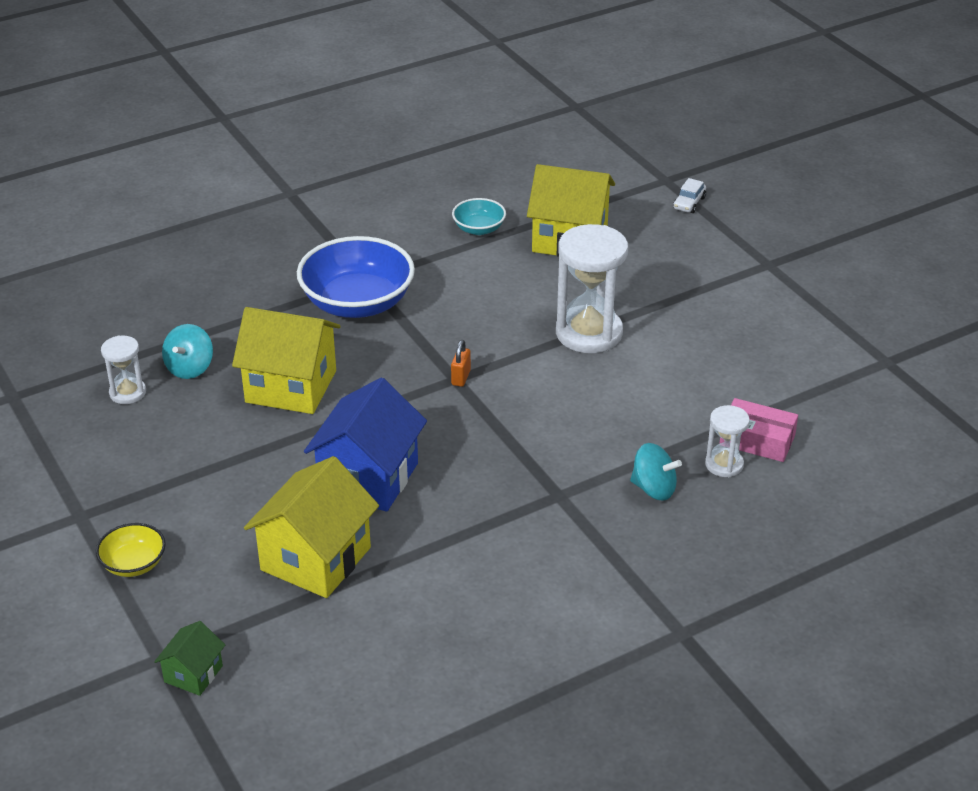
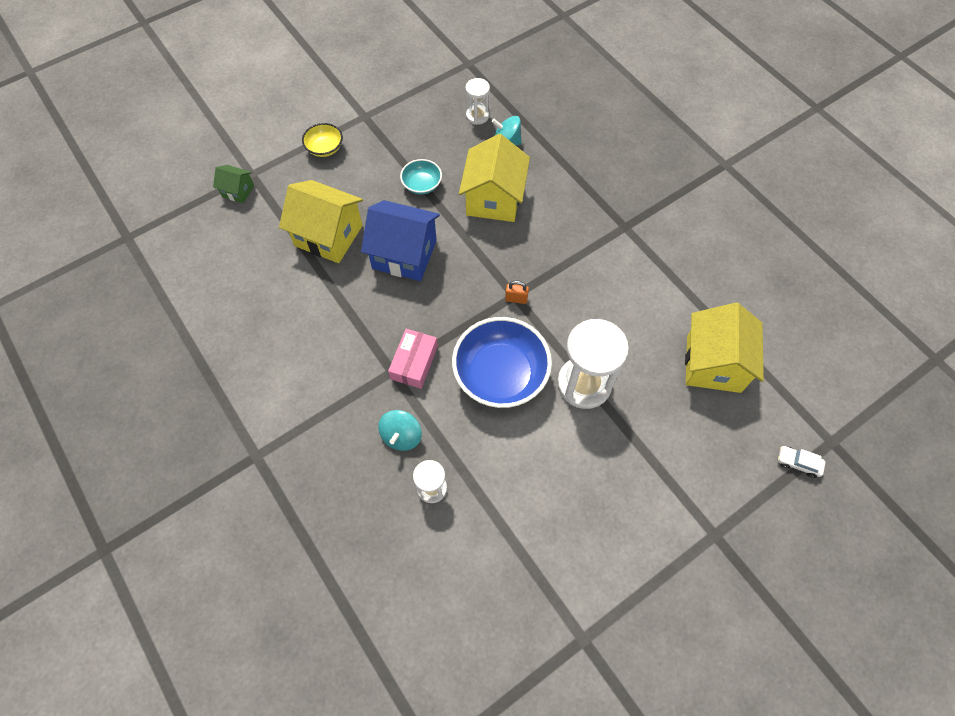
camera: 85 degrees right, 25 degrees up
blue bowl [297,236,415,318] -> blue bowl moved to [452,317,552,408]
turquoise bowl [452,198,506,235] -> turquoise bowl moved to [400,159,442,195]
pink box [719,398,798,462] -> pink box moved to [388,329,438,389]

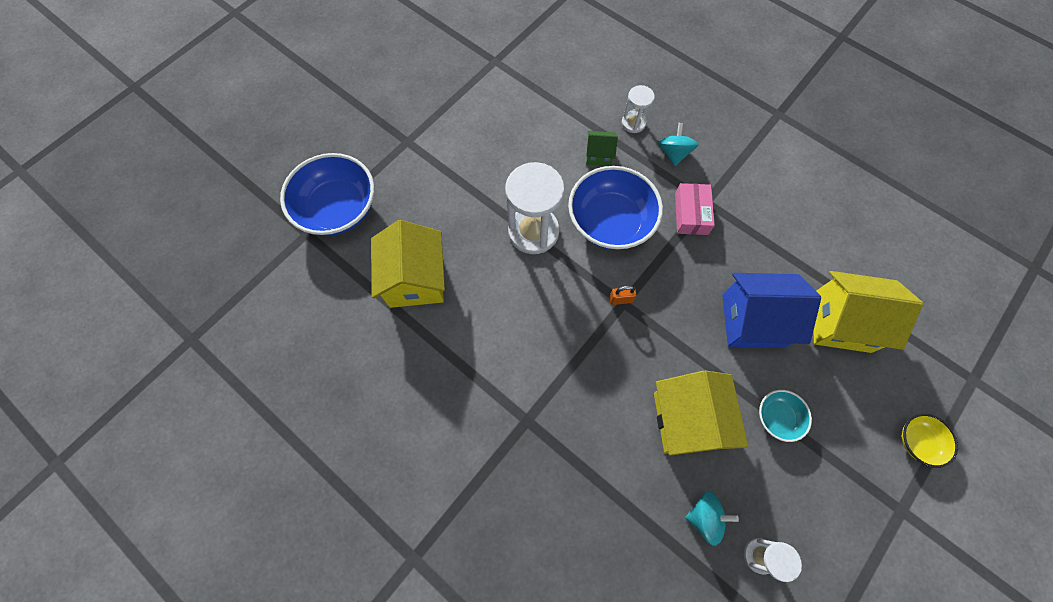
camera: 165 degrees right, 5 degrees up
green house [213,165,254,203] -> green house moved to [586,131,618,166]
white car [778,446,825,478] -> blue bowl [280,153,375,236]

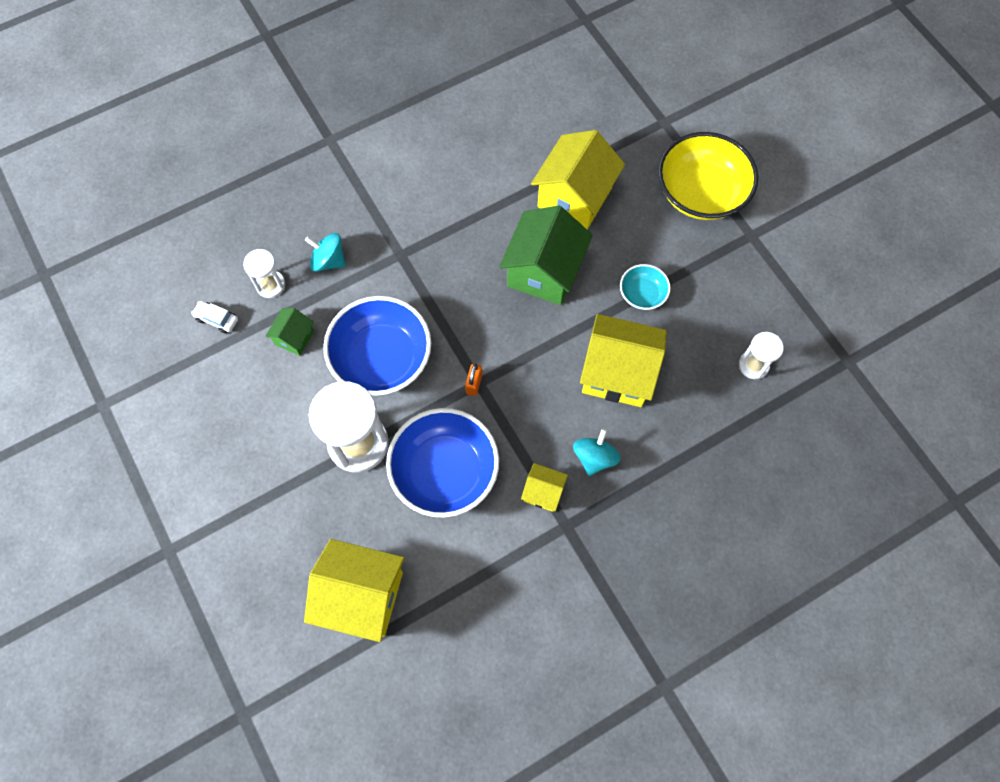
camera: 70 degrees left, 0 degrees up
blue bowl [280,153,375,236] -> blue bowl moved to [386,408,499,518]
pink box [675,183,715,235] -> none
turquoise spinning top [685,491,739,546] -> turquoise spinning top moved to [573,429,621,476]
blue house [722,273,821,348] -> green house [499,205,593,305]
yellow bowl [902,414,958,468] -> yellow bowl [658,132,759,220], size x2.03
none -> white car [191,301,238,333]
none -> yellow house [521,463,568,512]

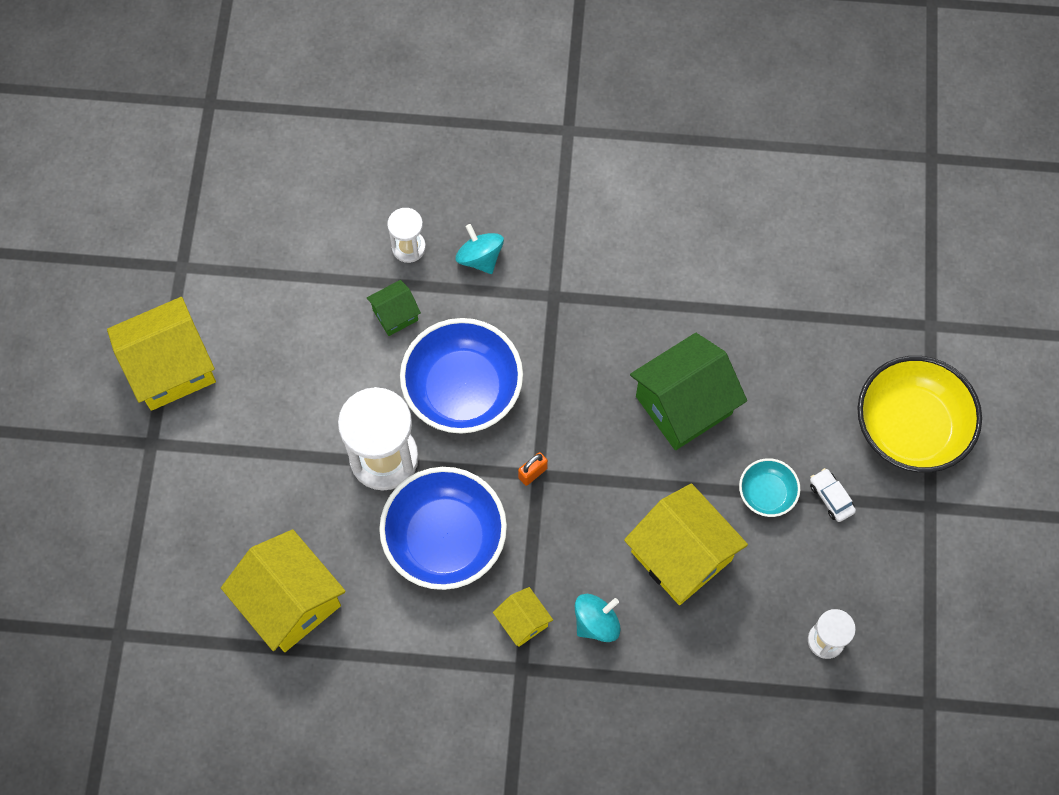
camera: 35 degrees right, 0 degrees up
white car [191,301,238,333] -> white car moved to [810,468,856,522]
yellow house [531,130,625,230] -> yellow house moved to [107,297,216,411]

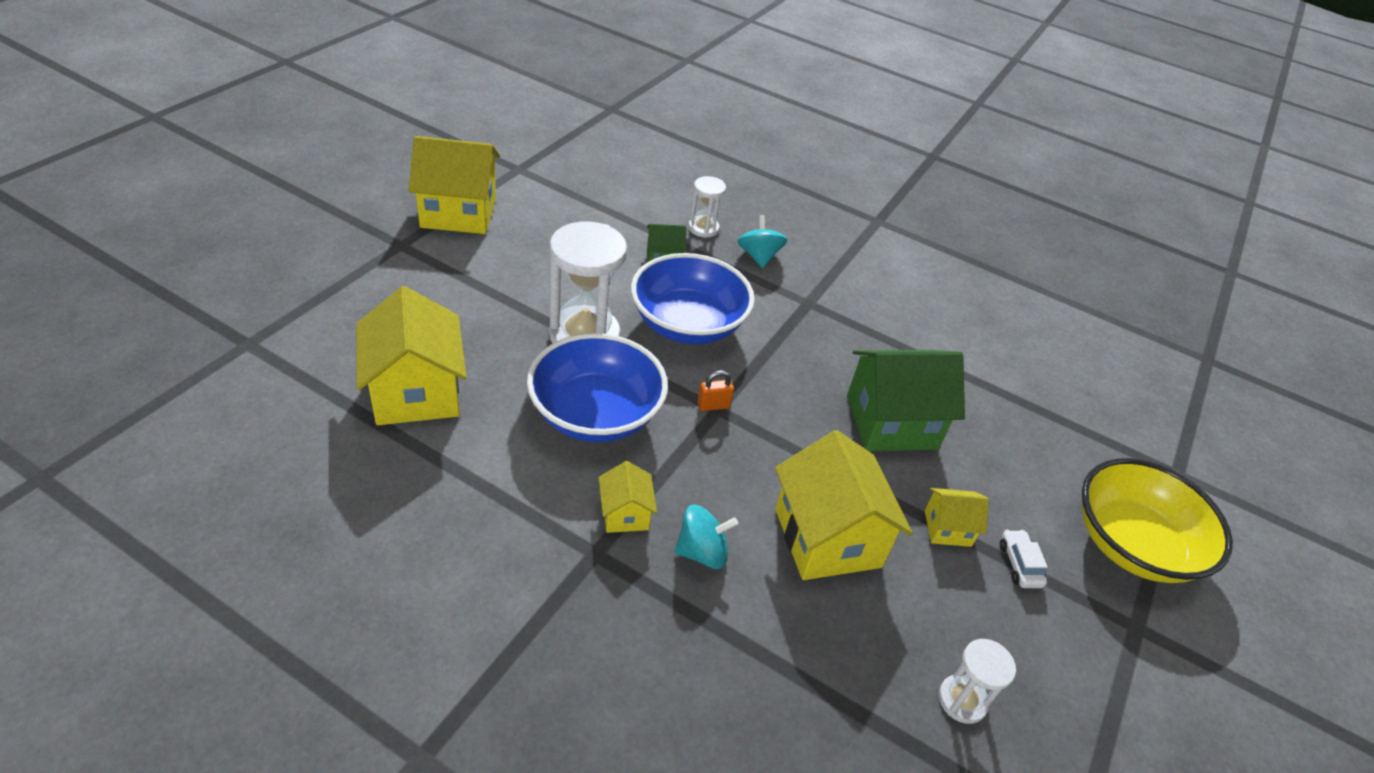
camera: 20 degrees right, 25 degrees down
turquoise bowl [739,458,800,517] -> yellow house [925,488,989,547]

